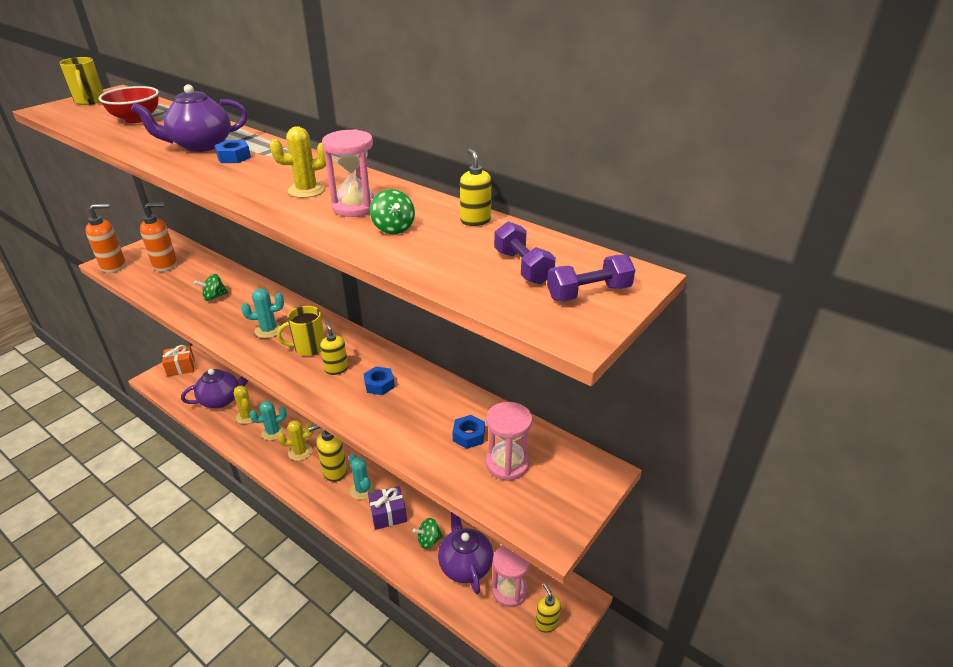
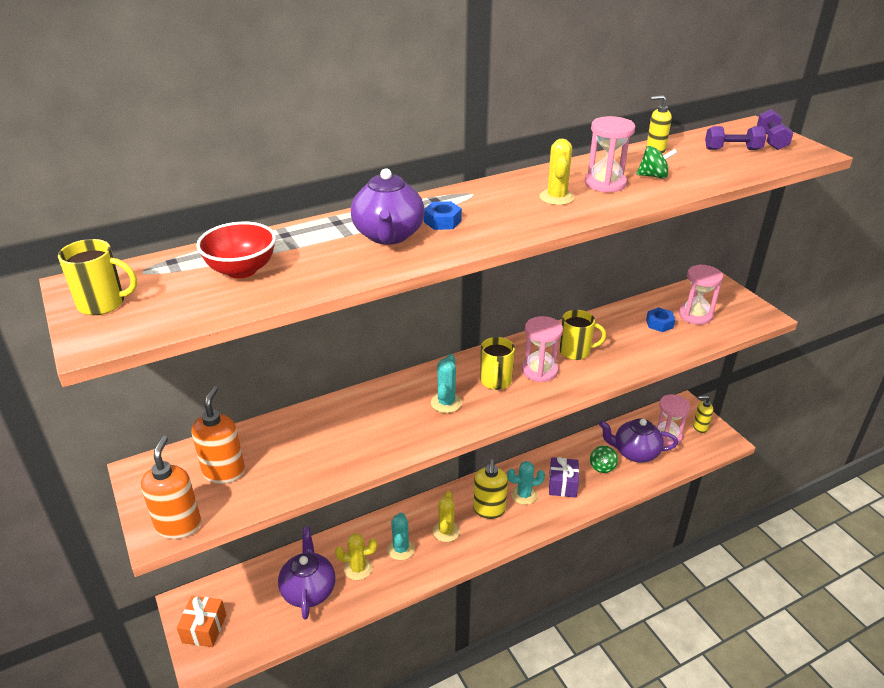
camera: 65 degrees left, 0 degrees up
green spinning top [194,274,228,301] -> none
yellow soap dispenser [320,321,348,375] -> pink hourglass [522,316,563,382]
blue nut [364,366,395,395] -> yellow mug [560,310,606,360]

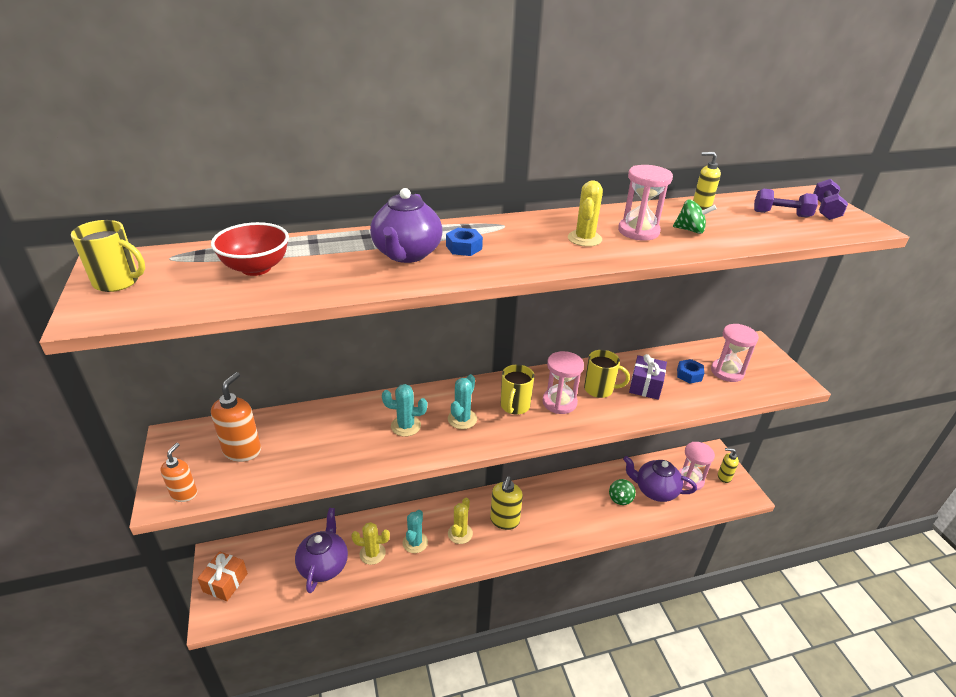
camera: 10 degrees right, 0 degrees up
orange soap dispenser [141,436,201,539] -> orange soap dispenser [160,443,197,502], size x0.64
turquoise cactus [507,461,545,505] -> turquoise cactus moved to [382,384,427,437]
purple gift [549,457,579,498] -> purple gift moved to [629,354,667,400]

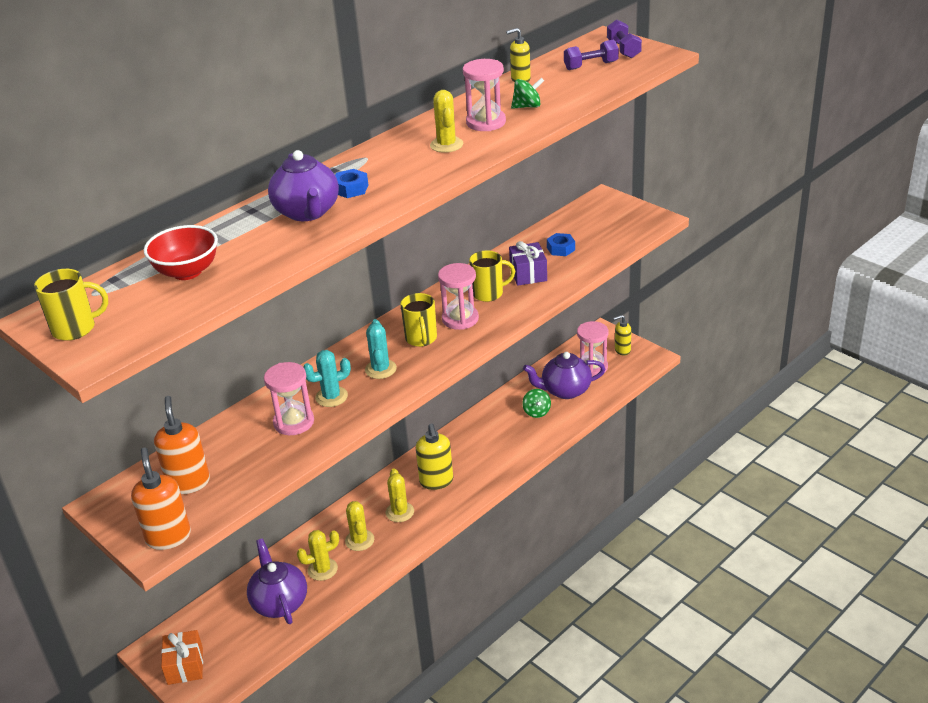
camera: 25 degrees left, 0 degrees up
orange soap dispenser [160,443,197,502] -> orange soap dispenser [131,447,191,550], size x1.57
turquoise cactus [403,510,428,553] -> yellow cactus [345,501,374,551]
pink hourglass [711,324,759,382] -> pink hourglass moved to [264,362,314,435]

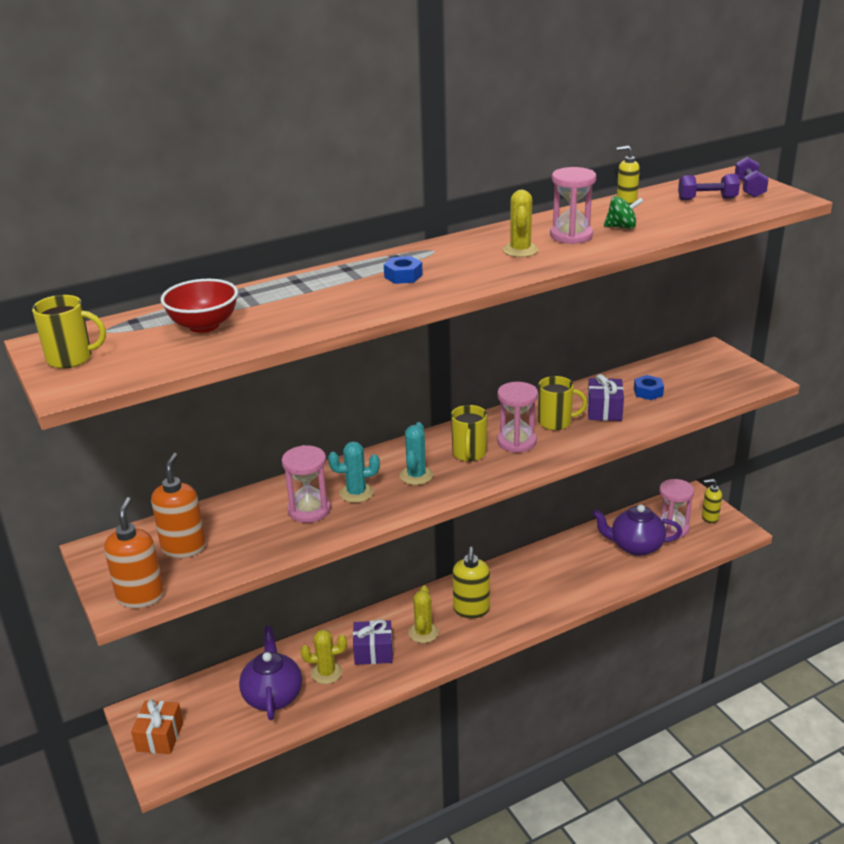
camera: 15 degrees right, 5 degrees down
purple teapot [268,150,339,221] -> none
yellow cactus [345,501,374,551] -> purple gift [353,619,393,665]
green spinning top [522,389,551,418] -> none

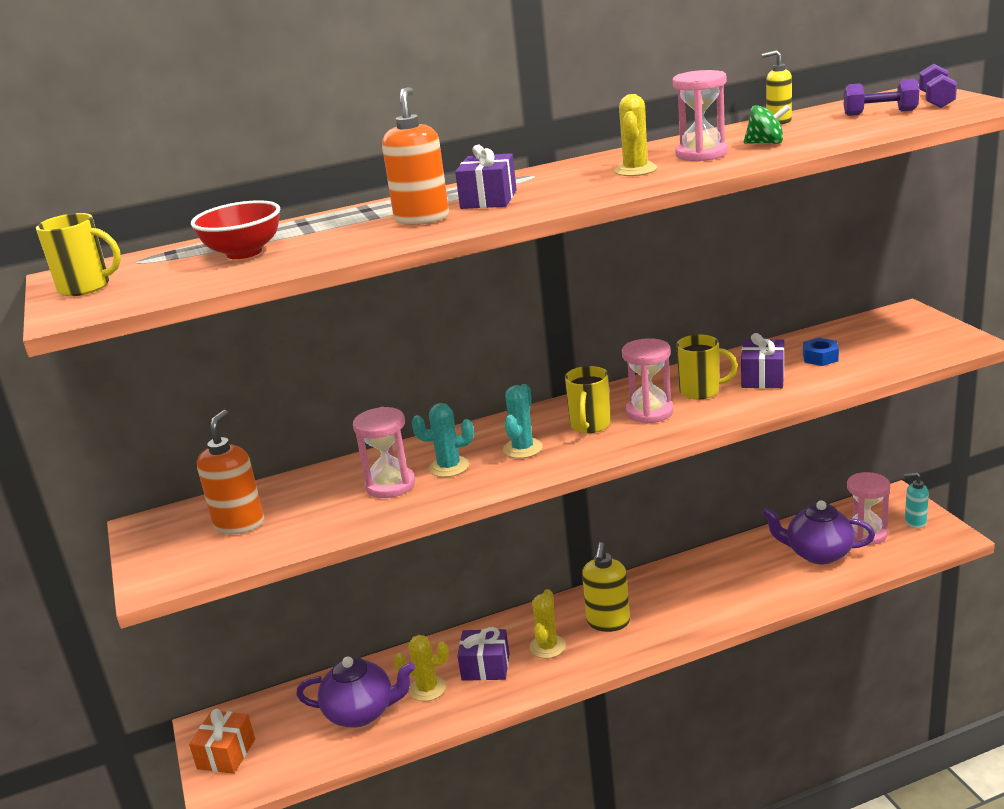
camera: 10 degrees right, 5 degrees down
orange soap dispenser [104,497,164,608] -> orange soap dispenser moved to [382,87,449,225]
purple teapot [239,626,302,720] -> purple teapot turned 90 degrees clockwise [296,656,415,728]
blue nut [384,256,423,284] -> purple gift [455,144,517,209]
yellow soap dispenser [702,479,722,523] -> turquoise soap dispenser [904,472,929,528]

